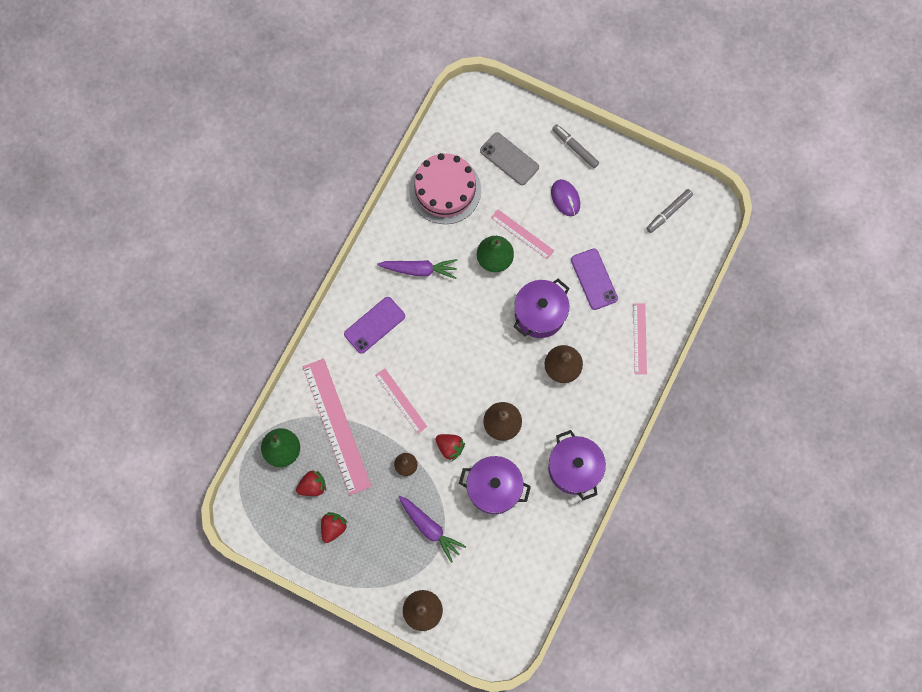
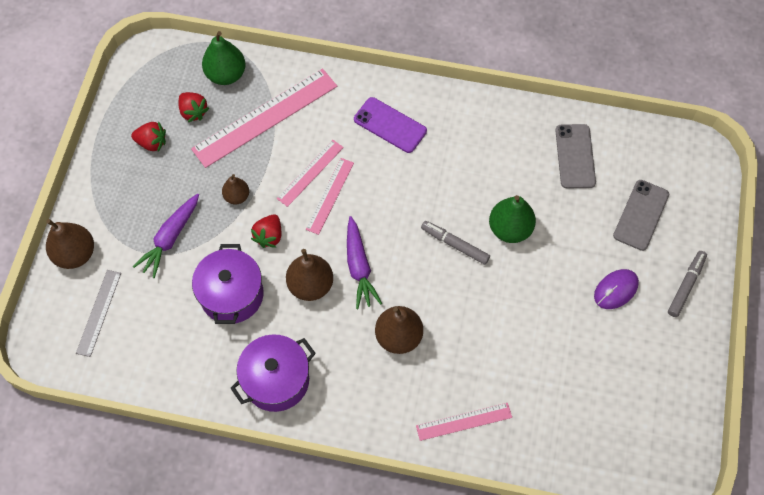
camera: 75 degrees right, 10 degrees down
purple carrot [377,259,457,279] -> purple carrot moved to [347,216,382,309]
pink cake [409,153,481,224] -> grey phone [555,124,596,189]
pink ruler [491,209,554,259] -> pink ruler moved to [306,158,354,235]
purple pot [514,279,569,338] -> none
purple phone [571,248,618,310] -> none
grey marker [646,189,693,233] -> grey marker moved to [421,221,490,265]
none -> grey ruler [76,270,121,357]

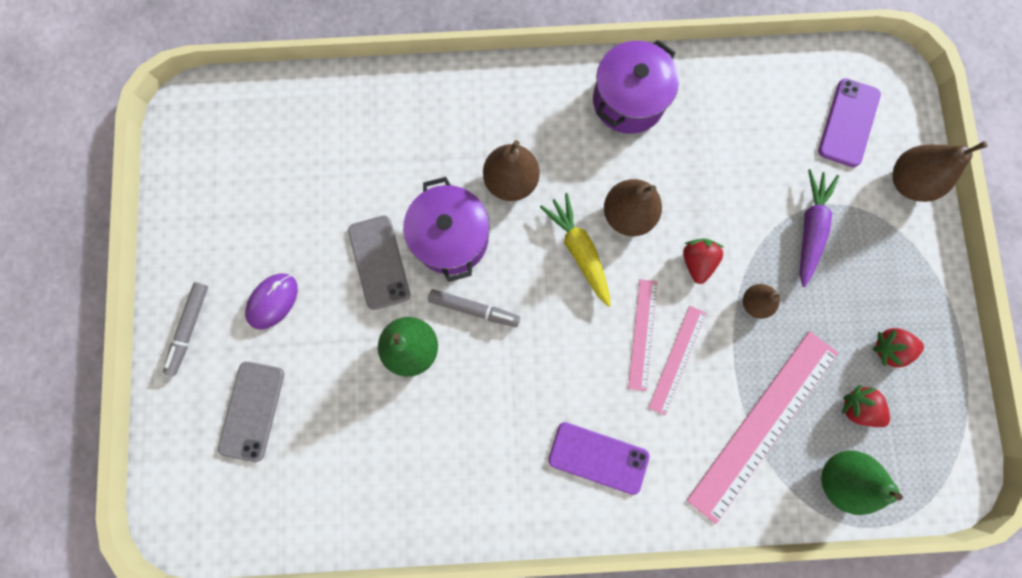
camera: 165 degrees right, 15 degrees up
grey ruler [76,270,121,357] -> purple phone [818,78,881,167]
purple pot [192,244,264,324] -> purple pot moved to [403,177,490,282]
purple carrot [347,216,382,309] -> yellow carrot [540,193,611,307]
pink ruler [416,403,512,441] -> none
grey phone [555,124,596,189] -> grey phone moved to [348,215,410,310]

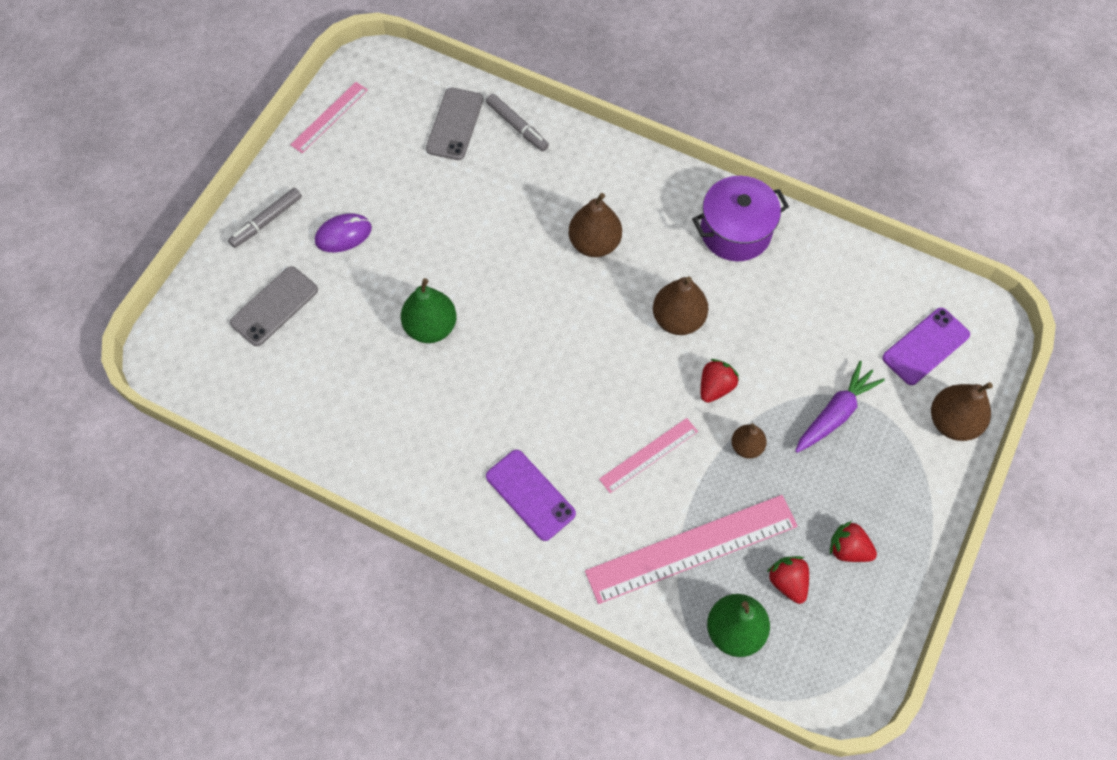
camera: 30 degrees right, 15 degrees down
grey phone [348,215,410,310] -> grey phone moved to [426,88,483,160]
purple pot [403,177,490,282] -> none
grey marker [428,289,520,327] -> grey marker moved to [486,94,549,151]
yellow carrot [540,193,611,307] -> none
pink ruler [628,279,658,391] -> pink ruler moved to [290,82,368,153]

